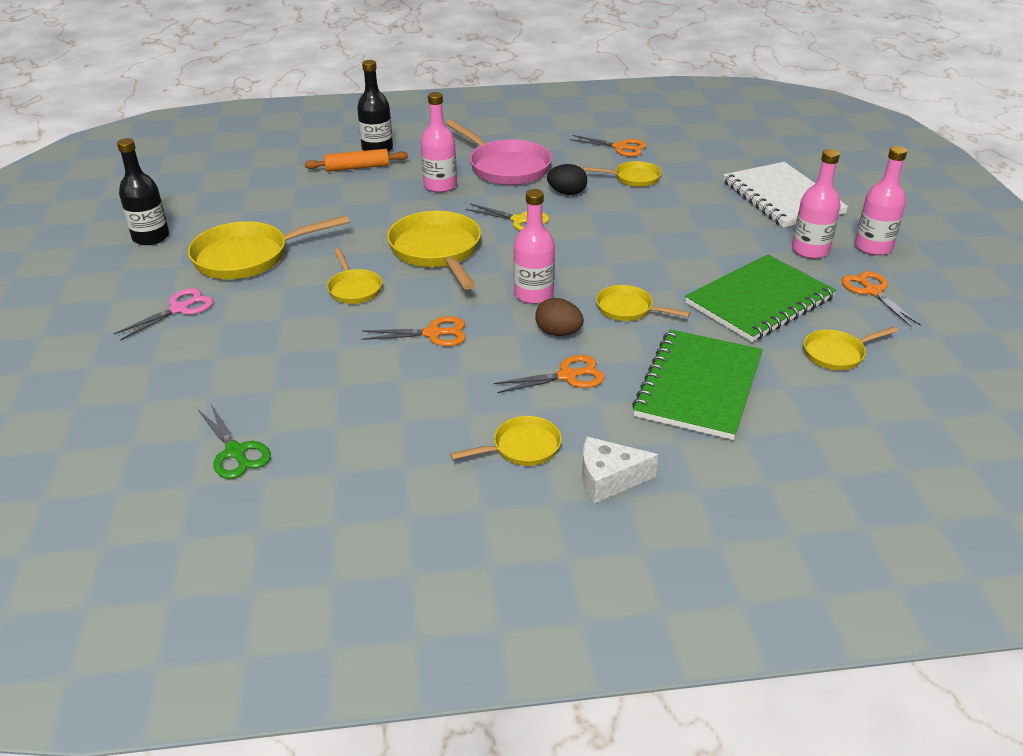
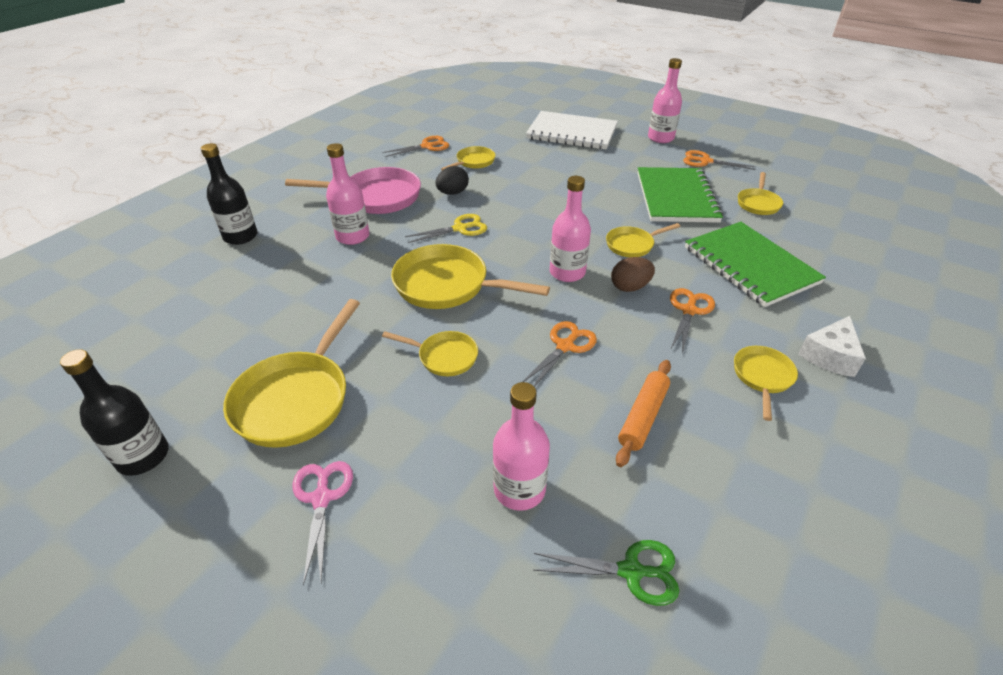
camera: 50 degrees left, 5 degrees up
orange rolling pin [304,149,408,172] -> orange rolling pin moved to [616,360,671,467]
pink bottle [792,149,841,259] -> pink bottle moved to [493,382,550,511]

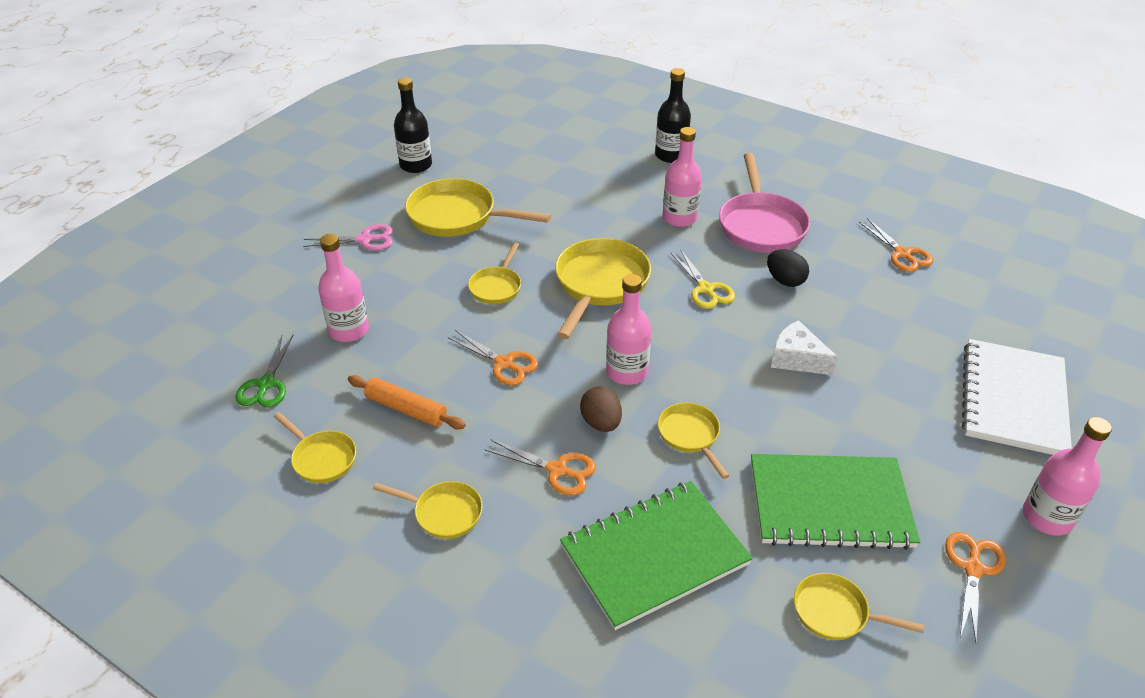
camera: 90 degrees right, 0 degrees up
yellow pan [441,146,496,170] -> yellow pan moved to [273,412,356,483]
white cheese [798,316,866,377] -> white cheese moved to [771,320,838,375]

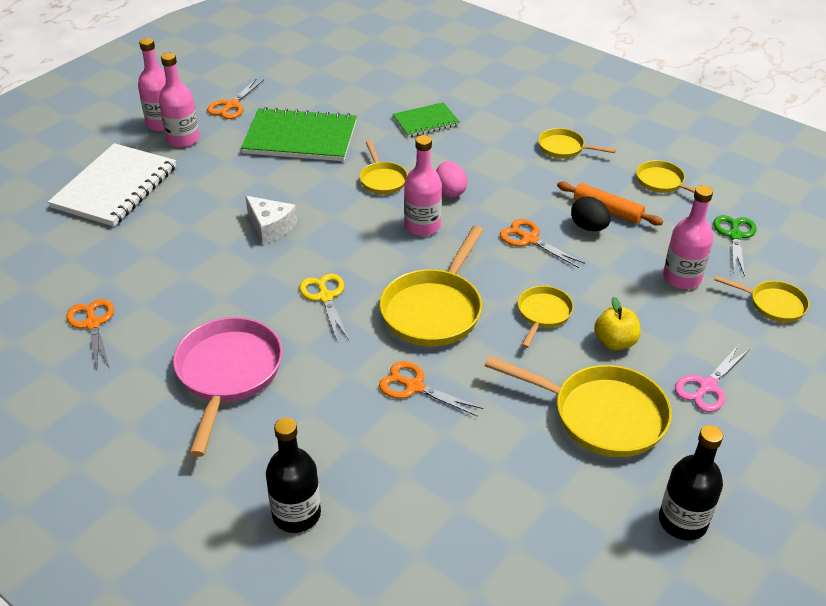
camera: 175 degrees left, 0 degrees up
pink scissors [303,224,393,250] -> pink scissors turned 45 degrees counterclockwise [675,345,750,412]
orange scissors [485,439,596,495] -> orange scissors moved to [379,361,483,417]
green notebook [560,481,753,630] -> green notebook [392,102,460,137], size x0.57
brown egg [580,386,622,432] -> pink egg [436,161,467,198]
pink bottle [662,127,702,227] -> pink bottle moved to [159,53,200,148]
black egg [767,249,809,287] -> black egg moved to [571,197,611,231]
yellow pan [794,573,924,640] -> yellow pan moved to [715,276,809,322]
none -> yellow apple [594,297,641,350]

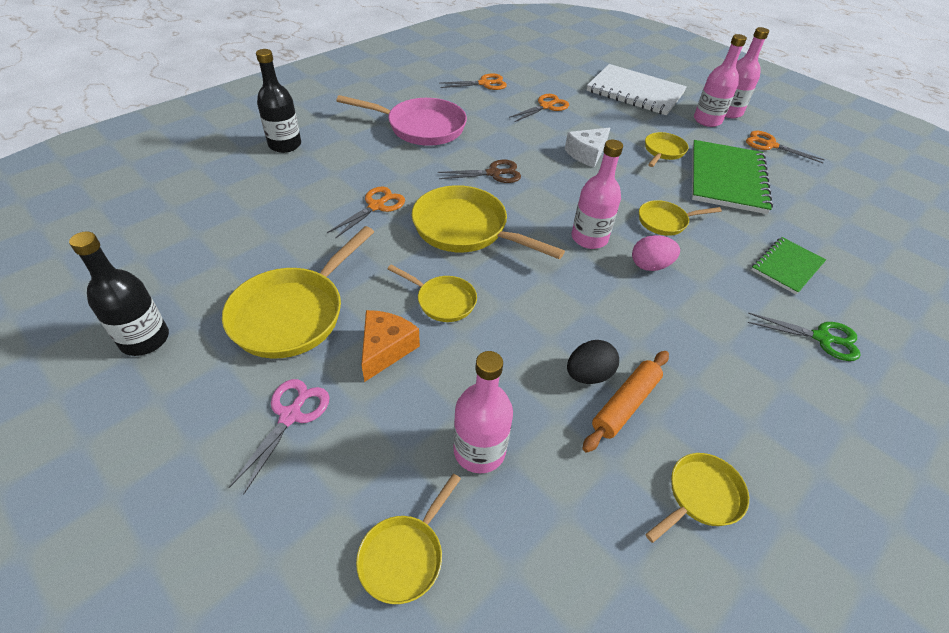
camera: 95 degrees right, 5 degrees up
yellow scissors [299,273,349,340] -> brown scissors [438,160,521,183]
green notebook [392,102,460,137] -> green notebook turned 60 degrees clockwise [751,237,826,295]
orange scissors [500,219,585,268] -> orange scissors moved to [509,94,569,122]
yellow pan [538,128,616,158] -> yellow pan moved to [645,132,688,167]
yellow apple [594,297,641,350] -> orange cheese [361,310,420,382]
pink scissors [675,345,750,412] -> pink scissors turned 60 degrees clockwise [229,379,330,494]
green scissors [714,215,757,277] -> green scissors moved to [748,313,861,361]

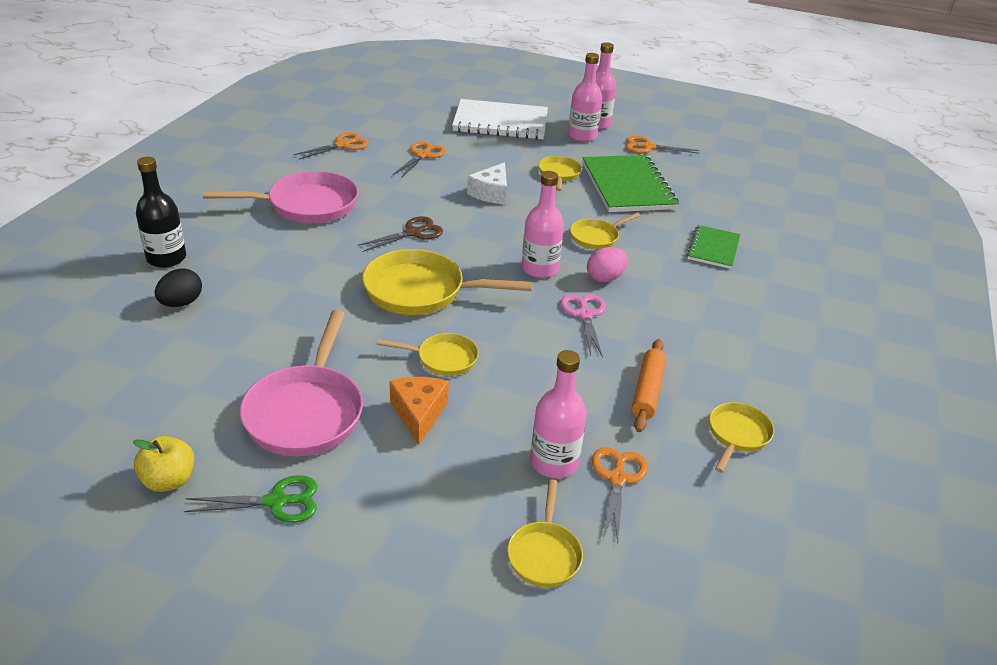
camera: 25 degrees left, 10 degrees down
black bottle [69,231,169,356] -> yellow apple [133,436,194,492]
yellow pan [222,226,374,358] -> pink pan [240,310,363,456]
pink scissors [229,379,330,494] -> pink scissors moved to [561,294,606,357]
orange scissors [327,187,405,239] -> orange scissors moved to [592,447,648,544]
black egg [567,340,619,384] -> black egg moved to [155,268,202,307]
green scissors [748,313,861,361] -> green scissors moved to [184,475,318,523]

